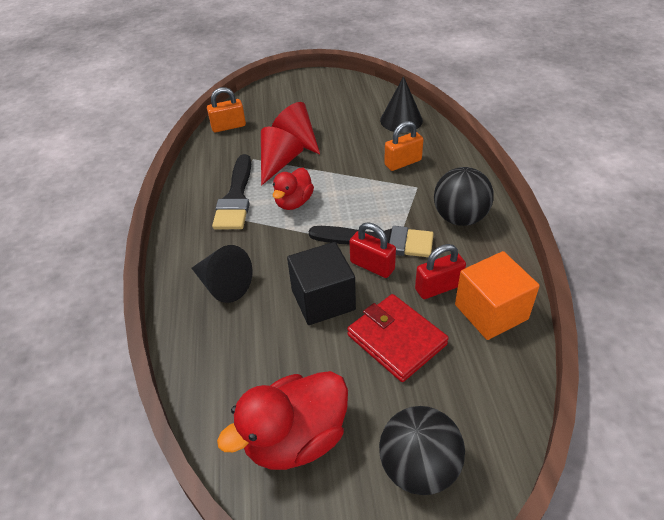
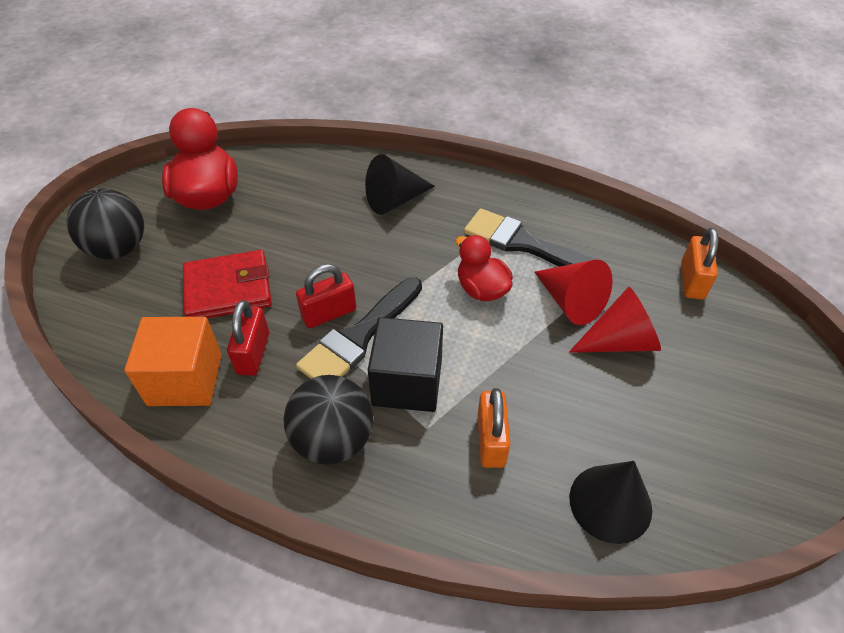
camera: 115 degrees right, 5 degrees up
black cube [287,242,356,325] -> black cube moved to [368,317,443,412]

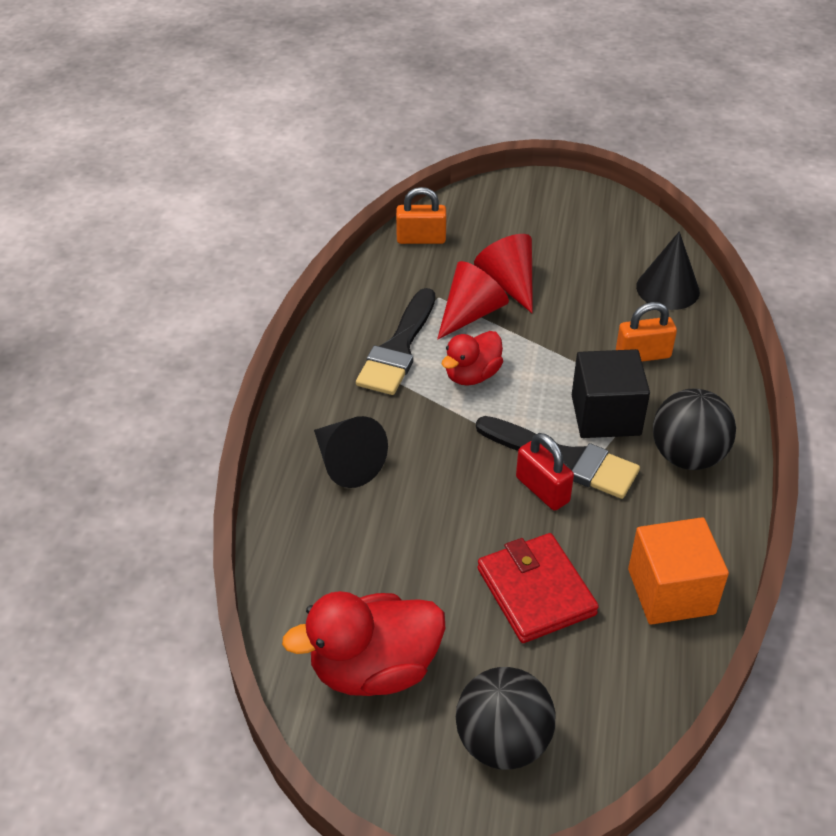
camera: 100 degrees left, 5 degrees down
red padlock [227,300,269,376] -> none

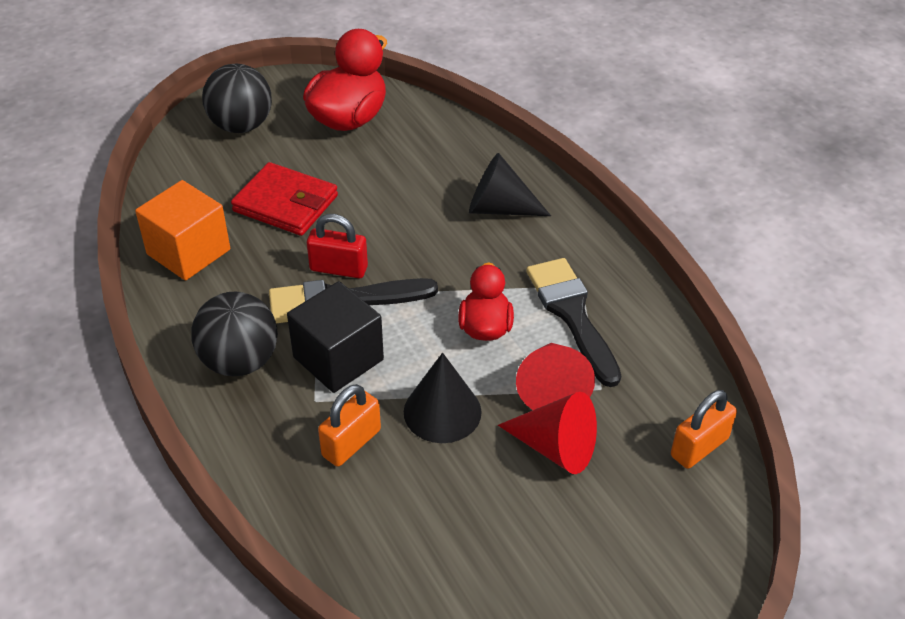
camera: 140 degrees right, 0 degrees up
black cone [636,231,700,310] -> black cone moved to [404,353,482,443]

